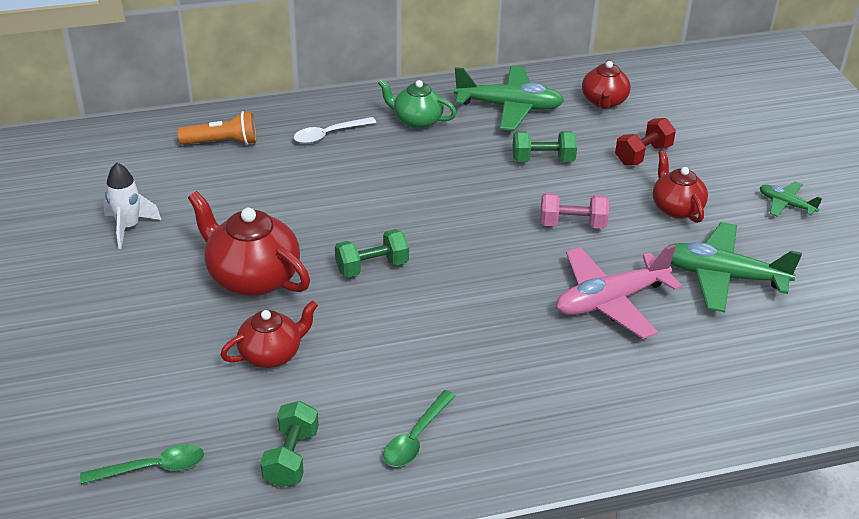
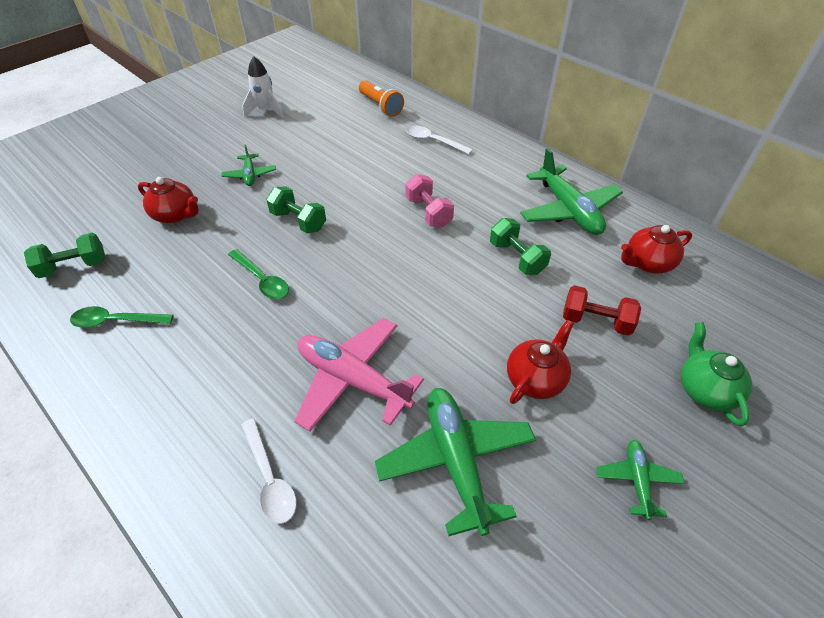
camera: 60 degrees right, 10 degrees up
green spoon [80,444,204,484] -> green spoon moved to [228,249,289,299]
red teapot [188,191,310,296] -> green plane [222,144,276,186]
green teapot [378,79,457,129] -> green teapot moved to [681,322,752,426]
pink dumbbell [540,193,609,229] -> pink dumbbell moved to [405,174,454,228]
none -> white spoon [241,419,297,524]

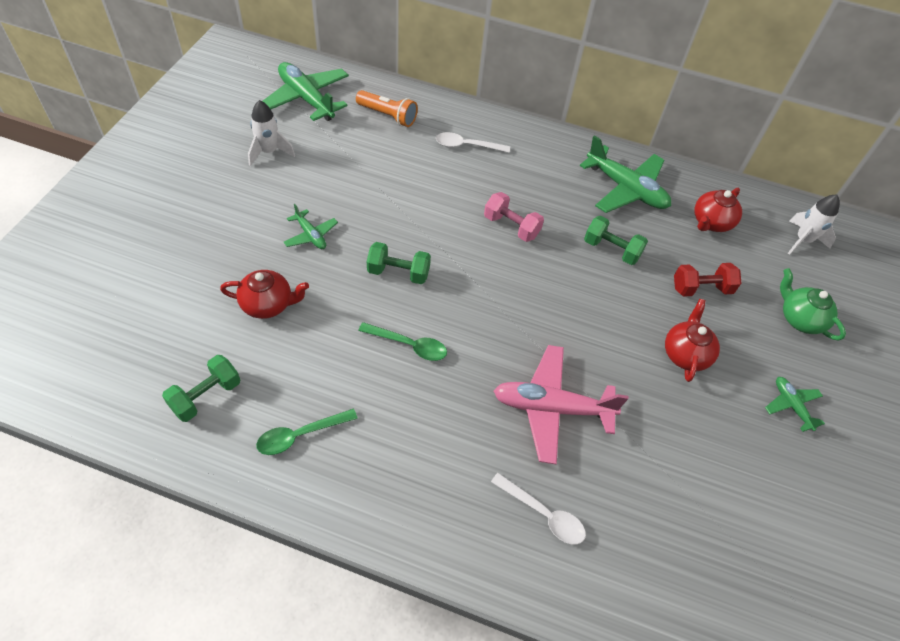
camera: 30 degrees left, 5 degrees up
green plane [375,388,536,536] -> green plane moved to [262,62,349,121]
none -> white rocket [788,194,840,255]

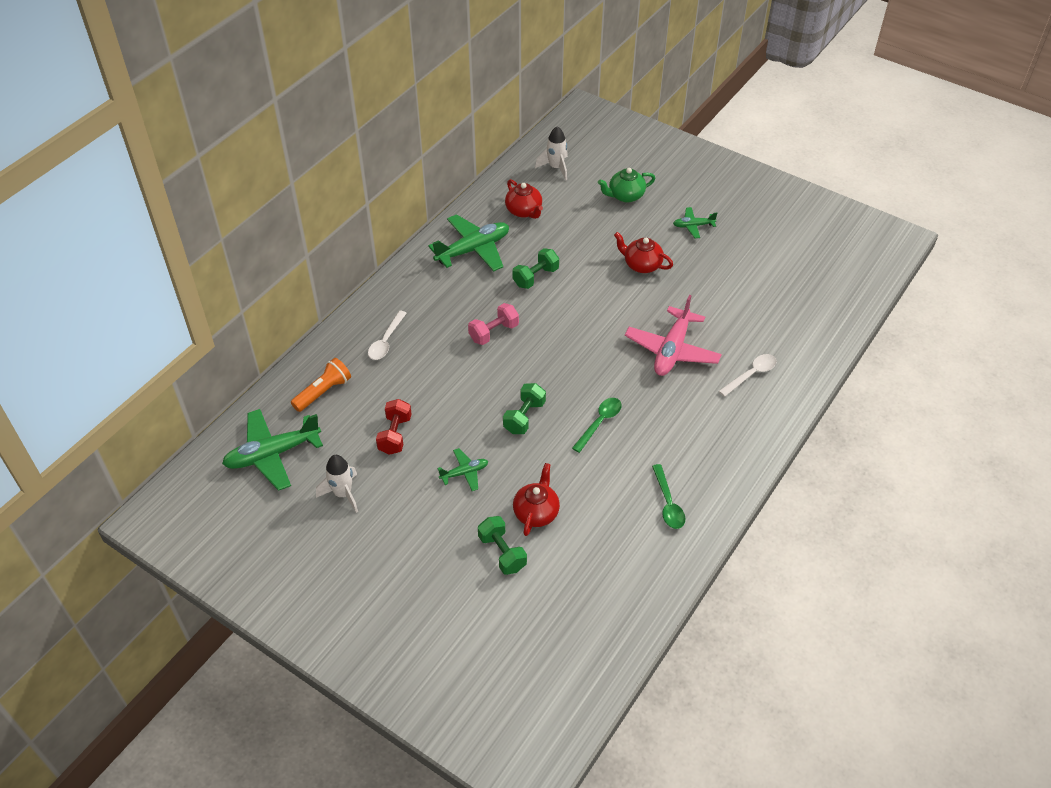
camera: 70 degrees left, 5 degrees down
green dumbbell [162,355,240,422] -> green dumbbell moved to [478,516,527,575]
red dumbbell [674,263,741,297] -> red dumbbell moved to [376,399,412,455]

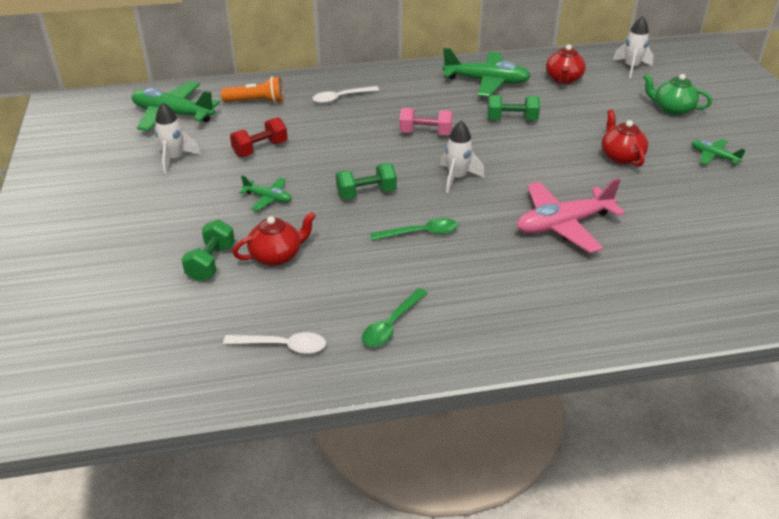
camera: 45 degrees right, 10 degrees down
white spoon [719,354,777,397] -> white spoon moved to [223,332,326,354]
none -> white rocket [440,121,484,193]

